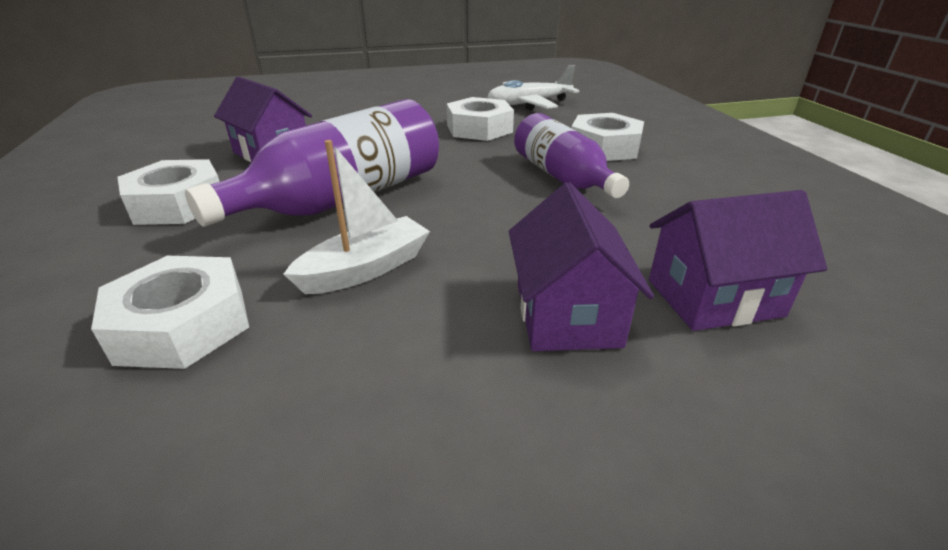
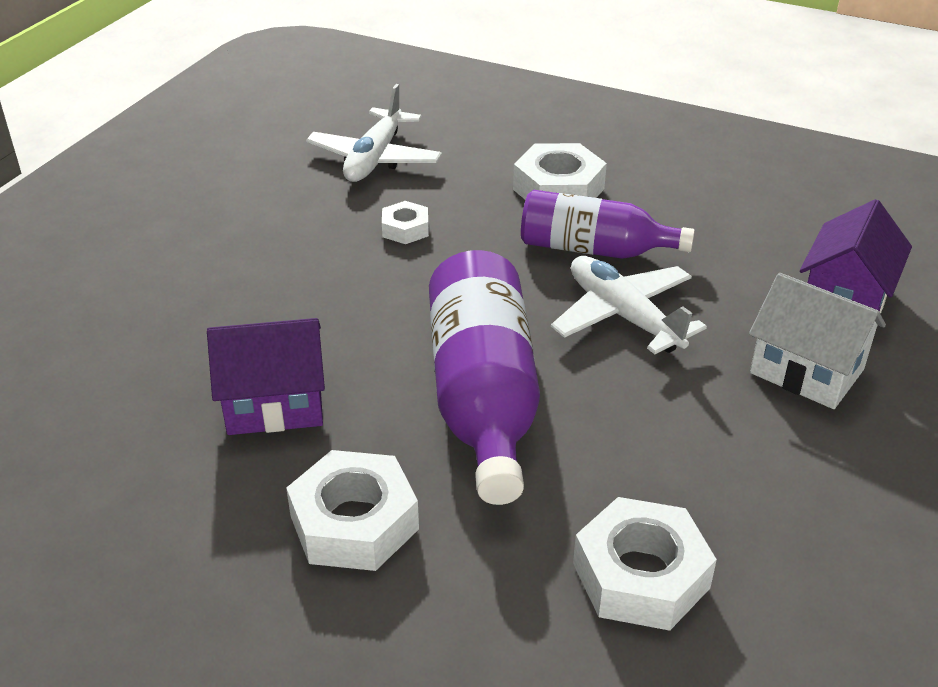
camera: 50 degrees left, 5 degrees up
white boat [283,140,430,294] -> none
white nut [447,97,514,141] -> white nut [382,201,429,244], size x0.55
purple house [509,182,654,351] -> white house [749,273,886,409]
none -> white plane [551,256,707,354]

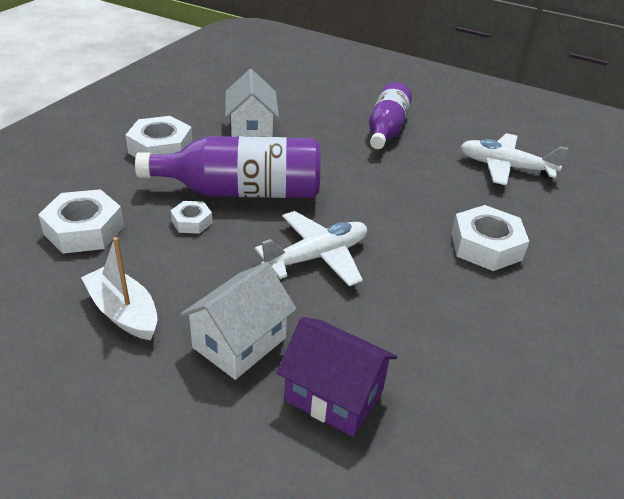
camera: 90 degrees right, 0 degrees up
purple house [207,318,325,435] -> white house [225,69,279,137]
white nut [382,201,429,244] -> white nut moved to [170,201,212,234]
purple bottle [521,190,695,259] -> purple bottle moved to [369,82,412,149]
none -> white boat [81,237,158,340]

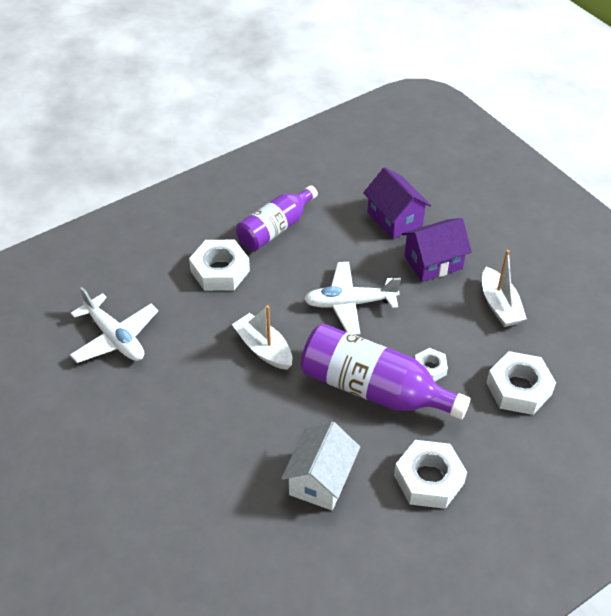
camera: 150 degrees left, 10 degrees up
white house [180,262,297,380] -> purple house [402,218,472,282]
purple bottle [369,82,412,149] -> purple bottle moved to [236,185,318,251]
none -> white boat [232,305,292,370]

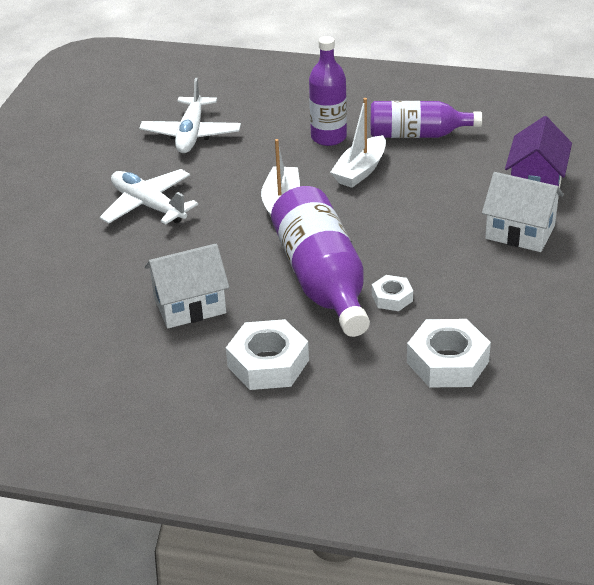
camera: 50 degrees right, 10 degrees down
white nut [189,240,250,291] -> purple bottle [309,36,347,146]
white plane [304,262,401,335] -> white plane moved to [100,169,198,225]
purple house [402,218,472,282] -> white house [482,172,564,252]
white boat [482,250,527,327] -> white boat moved to [330,98,386,188]

